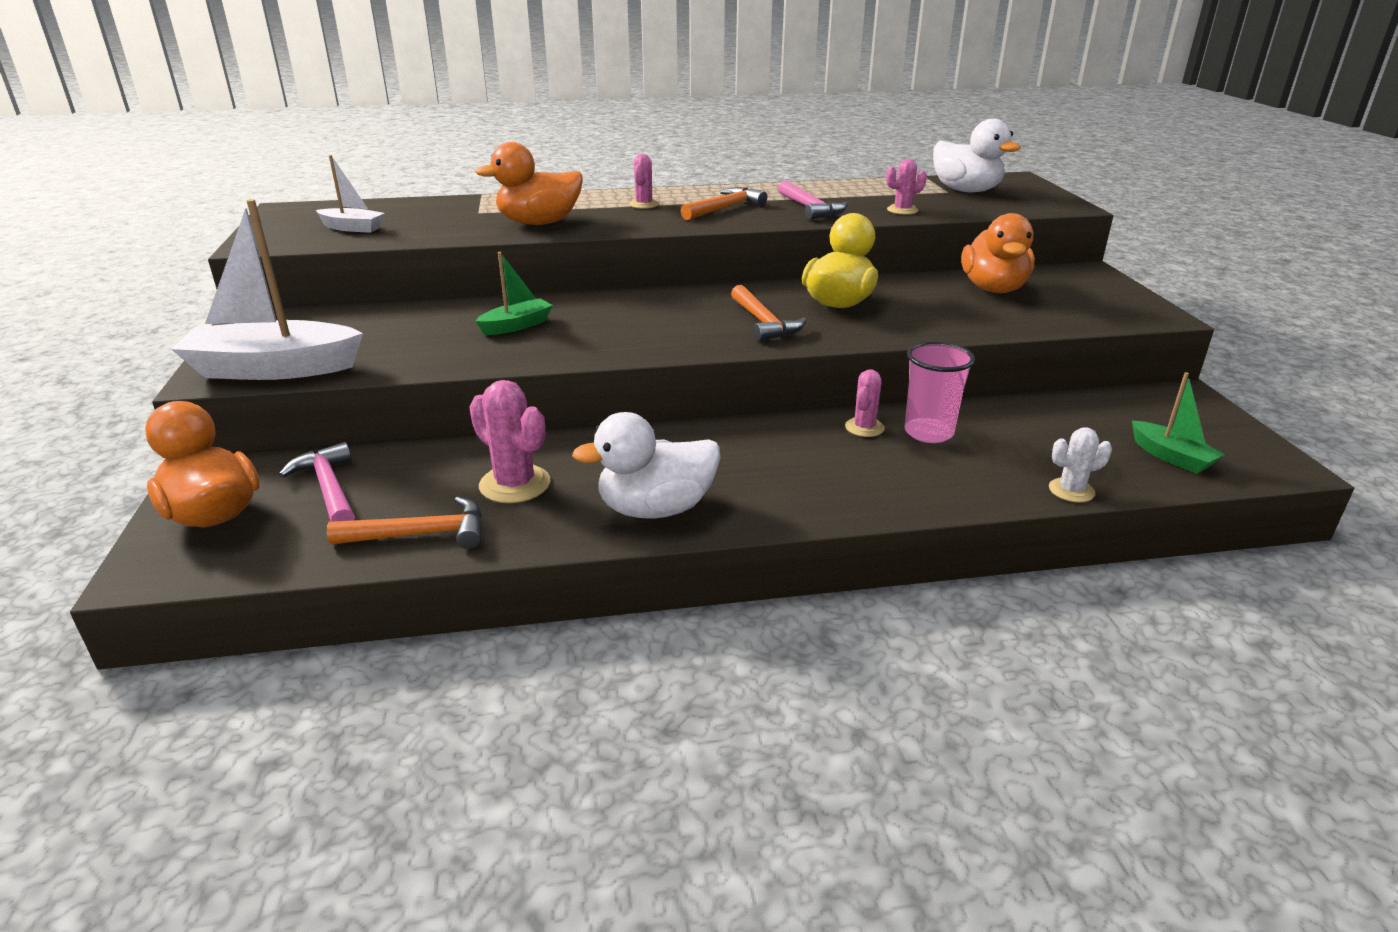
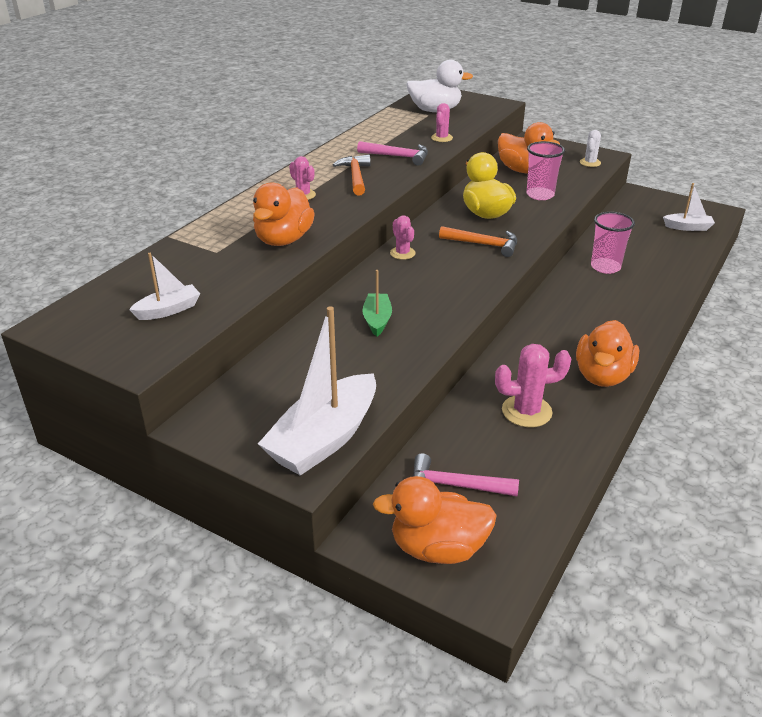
camera: 50 degrees left, 5 degrees up
orange hammer [327,496,482,549] -> none
white duck [572,412,720,519] -> orange duck [576,320,639,387]
pink cactus [845,370,885,437] -> pink cactus moved to [390,215,416,260]
white cactus [1049,427,1112,502] -> white cactus moved to [580,130,601,167]
green boat [1132,372,1225,474] -> white boat [663,183,715,231]
none -> pink cup [526,141,565,200]

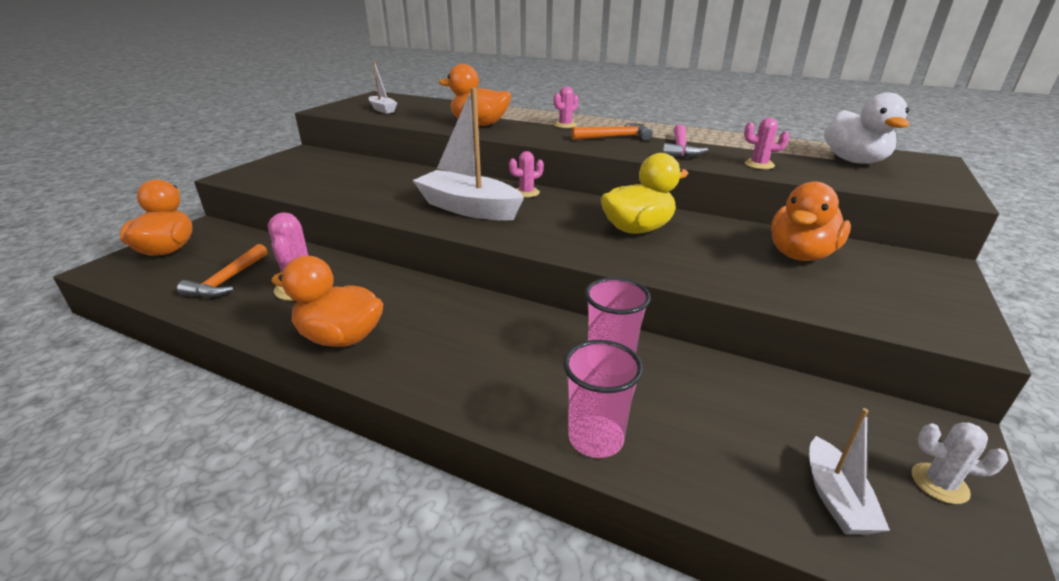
camera: 85 degrees right, 5 degrees down
white boat [258,306,376,476] -> white boat moved to [413,87,524,221]
green boat [362,270,392,337] -> none
pink hammer [412,453,519,496] -> none
orange hammer [439,226,517,257] -> orange hammer moved to [177,244,268,298]
pink cup [526,141,565,200] -> pink cup moved to [563,340,643,458]
white cactus [580,130,601,167] -> white cactus moved to [912,422,1008,504]

